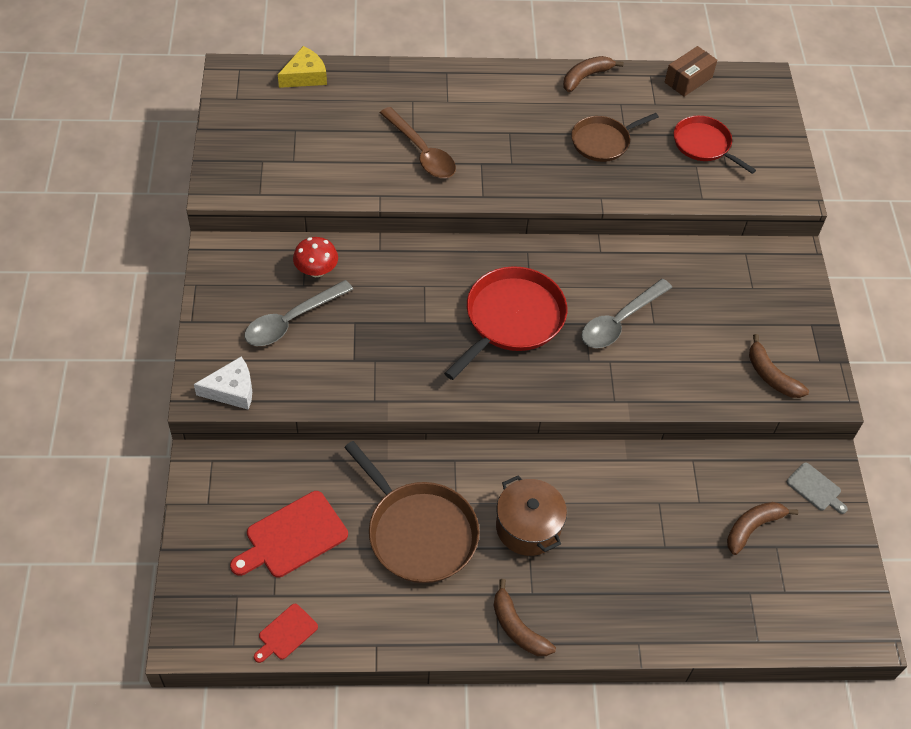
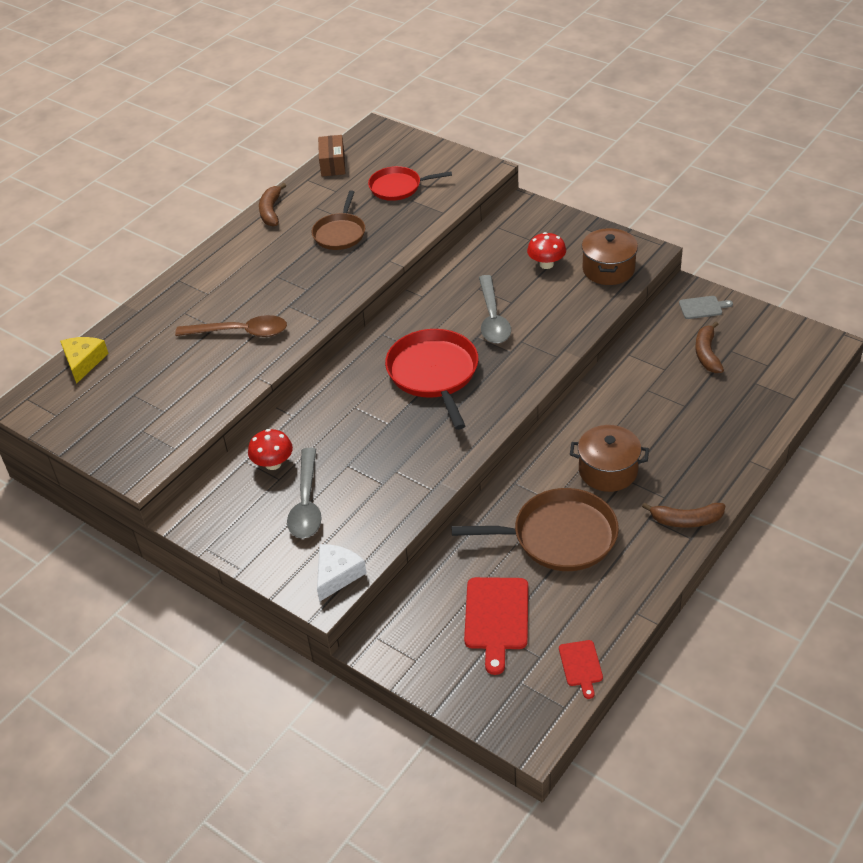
camera: 45 degrees left, 10 degrees down
brown banana [749,334,809,398] -> brown pot [582,228,638,285]
none -> red mushroom [527,232,566,269]

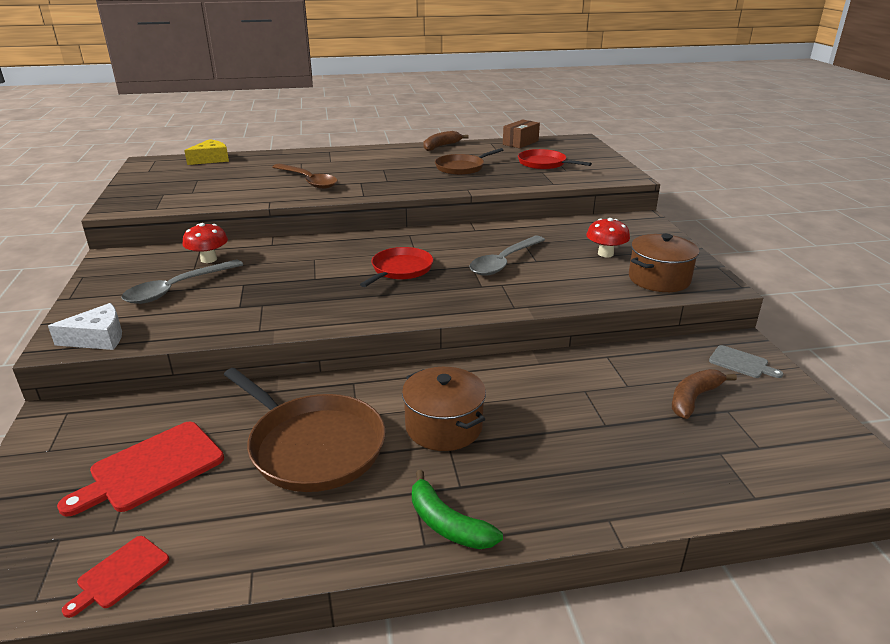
camera: 40 degrees right, 15 degrees down
red pan [385,329,479,430] -> red pan [360,247,433,287], size x0.63
brown banana [642,502,725,528] -> green banana [412,470,503,549]

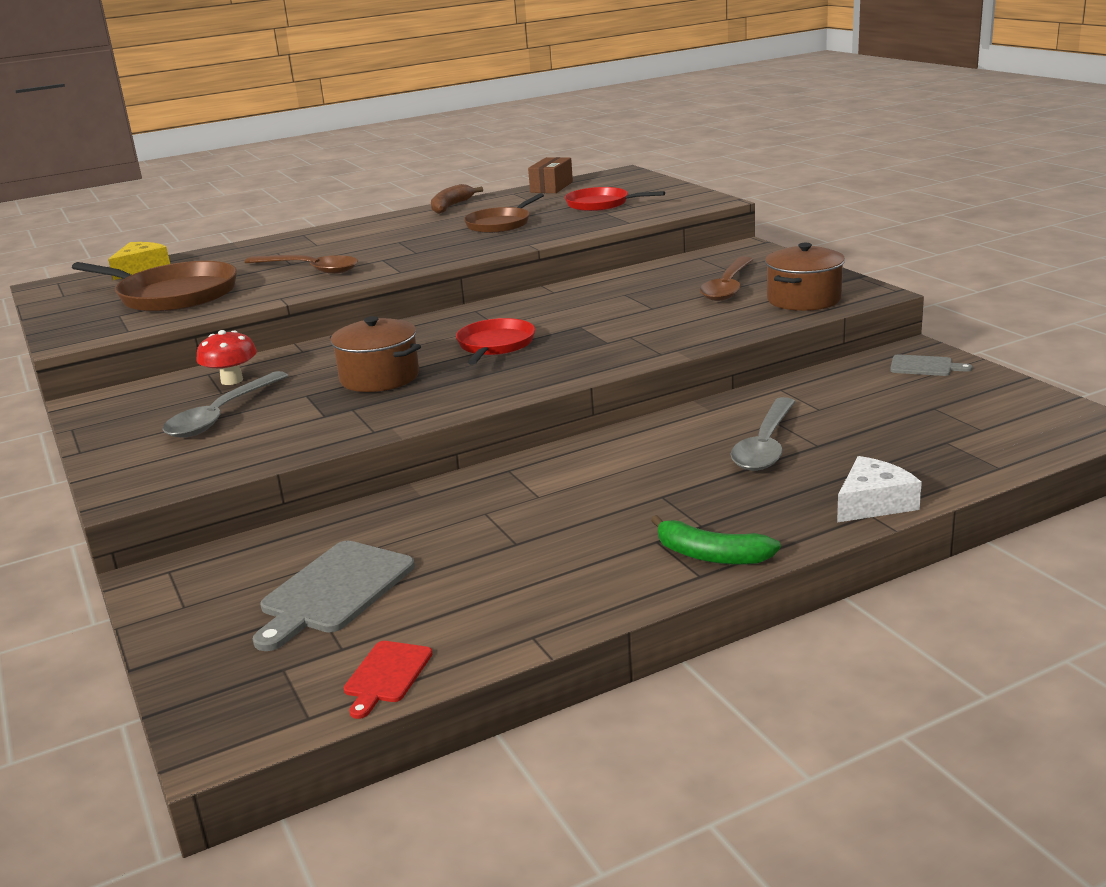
camera: 15 degrees left, 5 degrees down
white cheese [48,303,122,350] -> white cheese moved to [837,456,922,523]
red cutting board [57,422,224,517] -> grey cutting board [253,541,415,651]
brown pan [224,368,385,492] -> brown pan moved to [72,261,237,312]
brown pot [402,367,486,451] -> brown pot moved to [330,316,421,392]
grey spoon [470,236,545,276] -> grey spoon moved to [730,397,796,471]
red mushroom [586,218,630,257] -> brown spoon [700,257,753,301]
brown banana [672,369,737,419] -> none

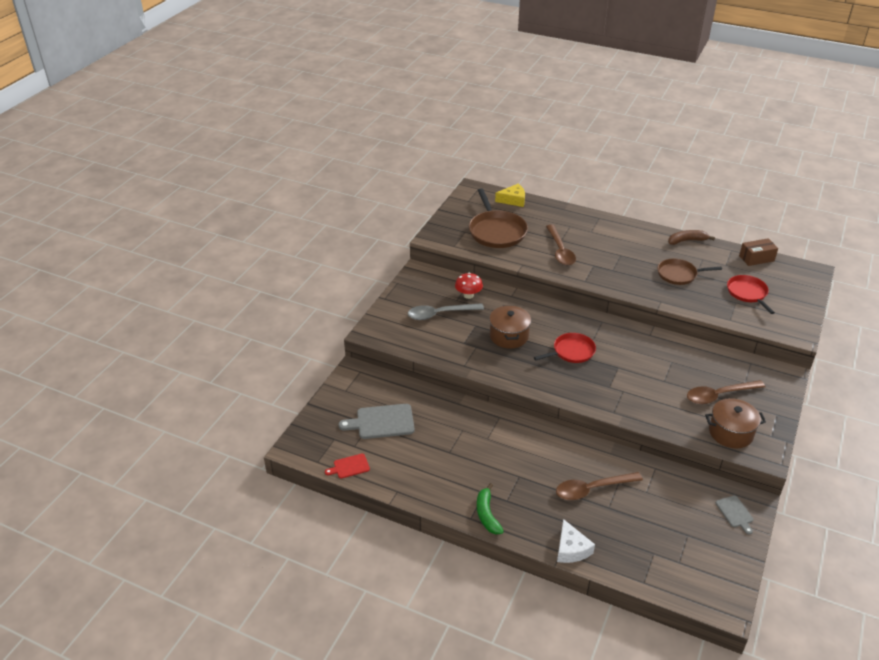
camera: 50 degrees right, 15 degrees up
grey spoon [730,397,796,471] -> brown spoon [556,472,643,500]
white cheese [837,456,922,523] -> white cheese turned 60 degrees clockwise [557,519,595,563]

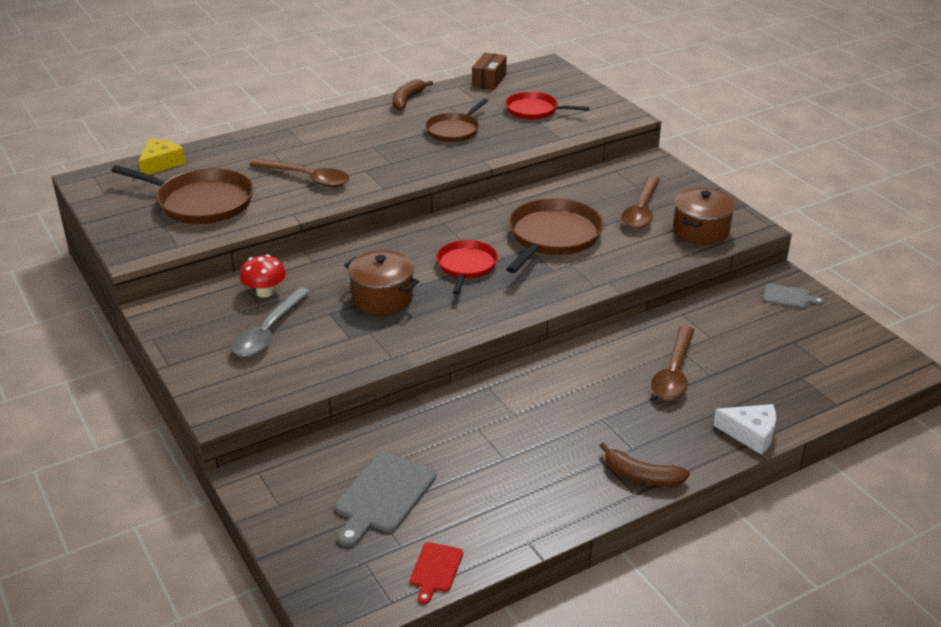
camera: 55 degrees left, 5 degrees down
green banana [477,483,504,534] -> brown banana [600,442,690,486]
none -> brown pan [506,198,604,273]

